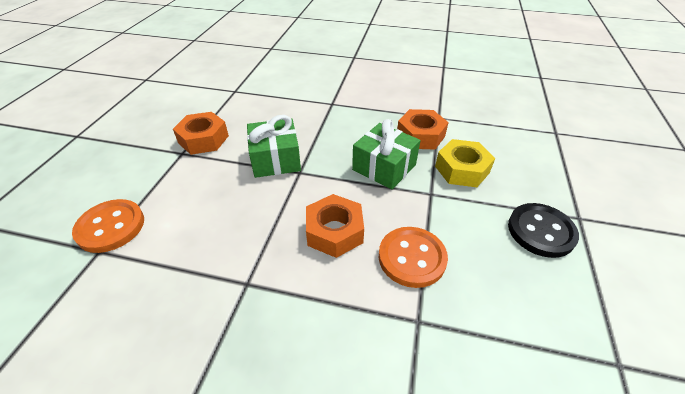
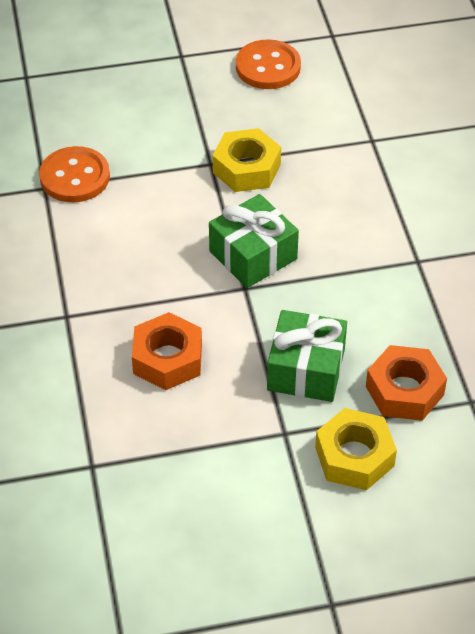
camera: 65 degrees right, 5 degrees up
orange nut [173,112,229,155] -> yellow nut [213,128,281,192]
orange button [379,227,448,288] -> orange button moved to [236,39,301,89]
black button [508,203,579,258] -> none

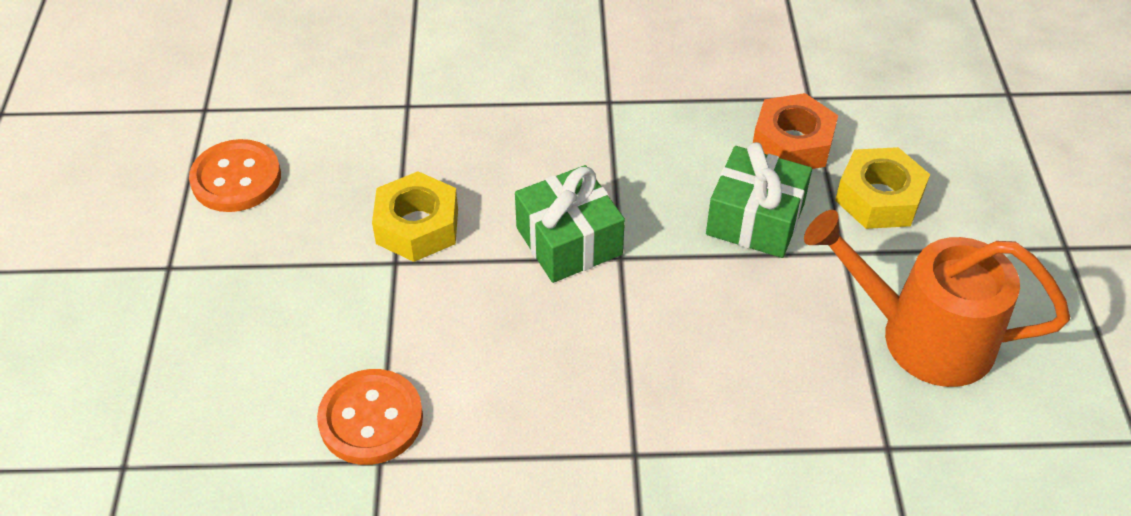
camera: 80 degrees left, 0 degrees up
orange nut [132,312,202,390] -> none
none -> orange watering can [804,210,1070,387]

